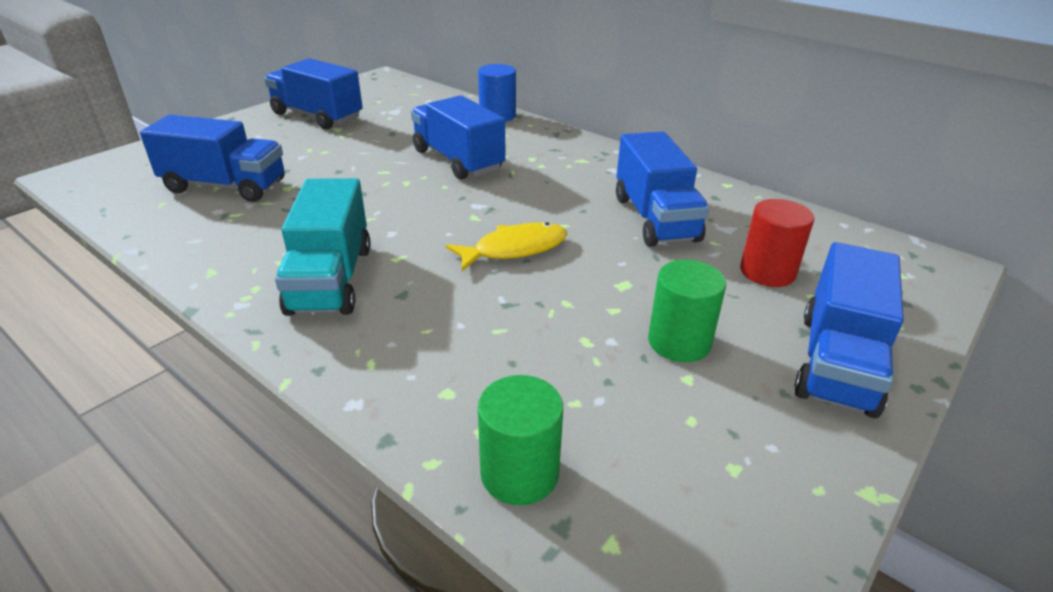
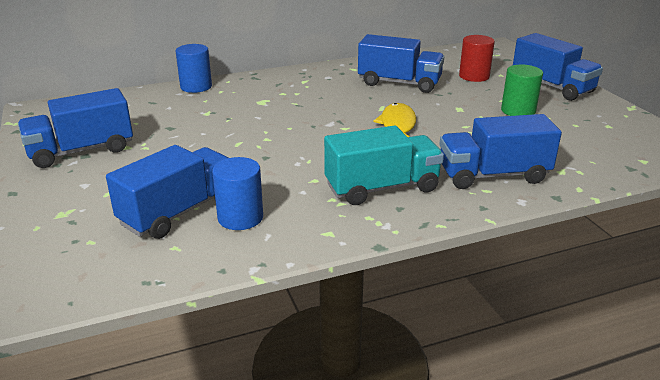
camera: 60 degrees left, 5 degrees down
turquoise truck [275,178,371,316] -> turquoise truck turned 45 degrees counterclockwise [324,125,444,205]
blue truck [411,95,505,180] -> blue truck moved to [439,114,562,189]
green cylinder [478,375,563,505] -> none
none -> blue cylinder [212,157,263,230]

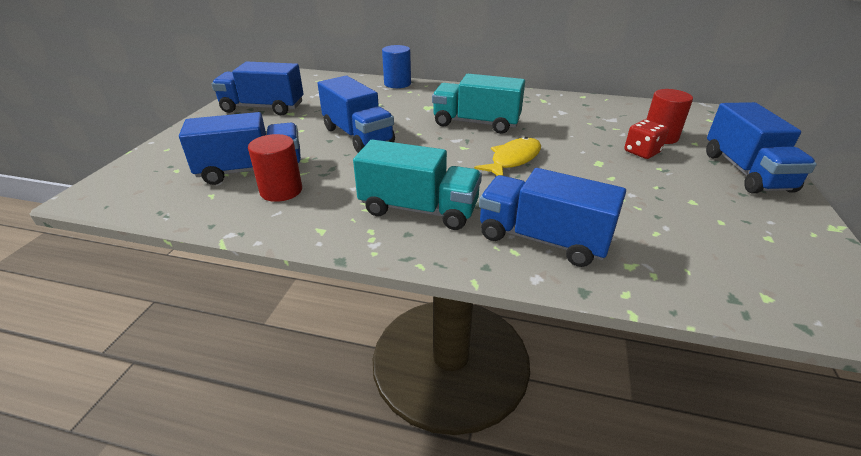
camera: 35 degrees right, 5 degrees up
blue cylinder [212,157,263,230] -> red cylinder [248,134,302,202]
blue truck [358,34,444,93] -> blue truck moved to [318,76,395,153]
green cylinder [501,65,543,116] -> none
none -> turquoise truck [432,74,525,134]
none -> red dice [624,120,668,159]

